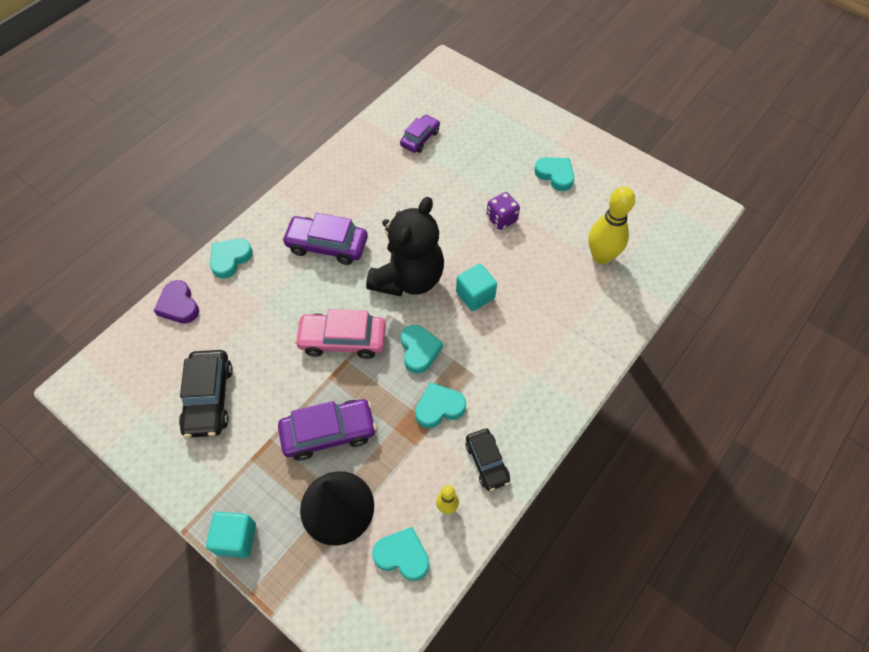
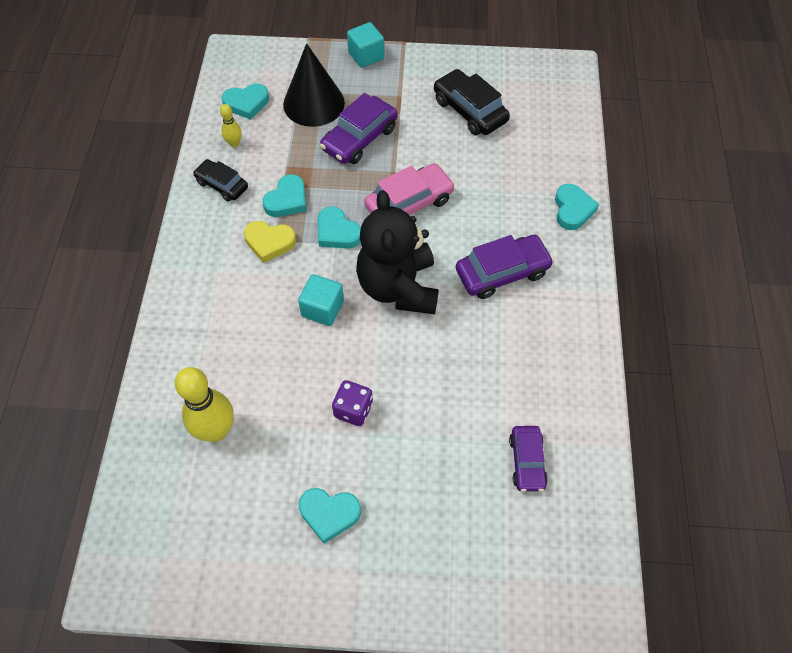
camera: 145 degrees right, 0 degrees up
purple heart [154,280,199,324] -> none
none -> yellow heart [244,221,296,263]

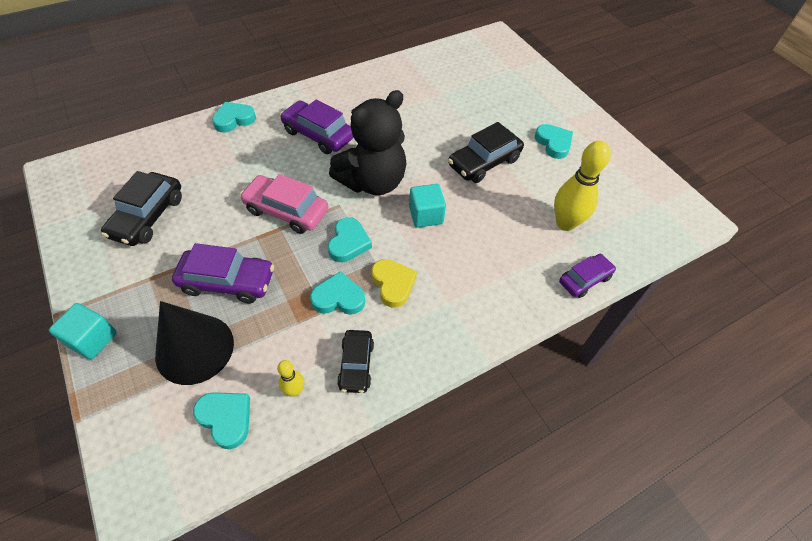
camera: 125 degrees left, 5 degrees down
purple dice [332,380,373,426] -> black car [448,122,524,183]
purple car [509,426,548,492] -> purple car moved to [559,254,616,298]

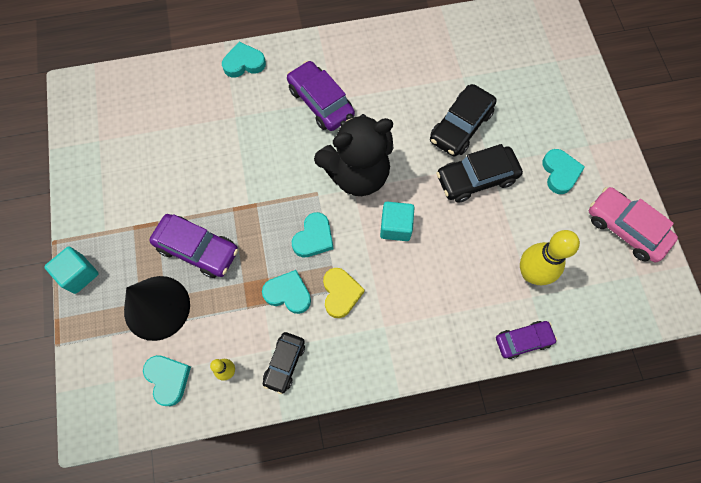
camera: 20 degrees right, 15 degrees up
black car [101,171,182,246] -> black car moved to [430,84,497,157]
pink car [240,174,329,234] -> pink car moved to [589,187,678,262]

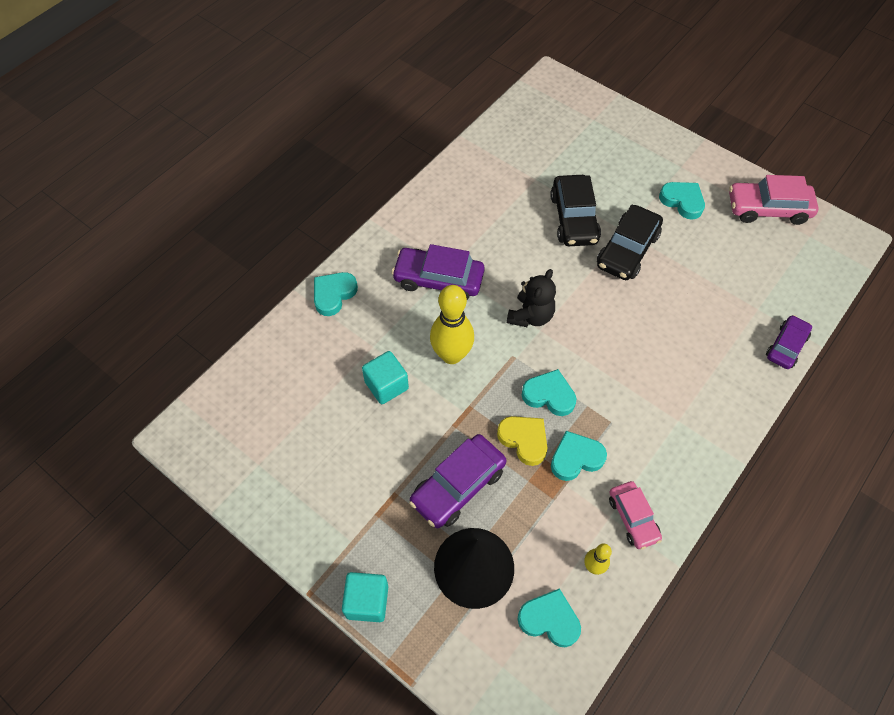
camera: 40 degrees left, 10 degrees down
purple car [149,214,238,278] -> purple car turned 150 degrees clockwise [409,434,506,528]
black car [263,332,305,394] -> pink car [609,481,662,549]
turquoise heart [292,212,333,257] -> turquoise heart turned 60 degrees counterclockwise [522,369,576,416]
black teddy bear [314,114,393,196] -> black teddy bear [506,269,556,327], size x0.57
yellow heart [323,268,365,318] -> yellow heart moved to [497,416,547,466]
turquoise cube [380,202,415,241] -> turquoise cube moved to [362,351,409,404]
yellow bowling pin [520,230,580,285] -> yellow bowling pin moved to [430,285,474,364]

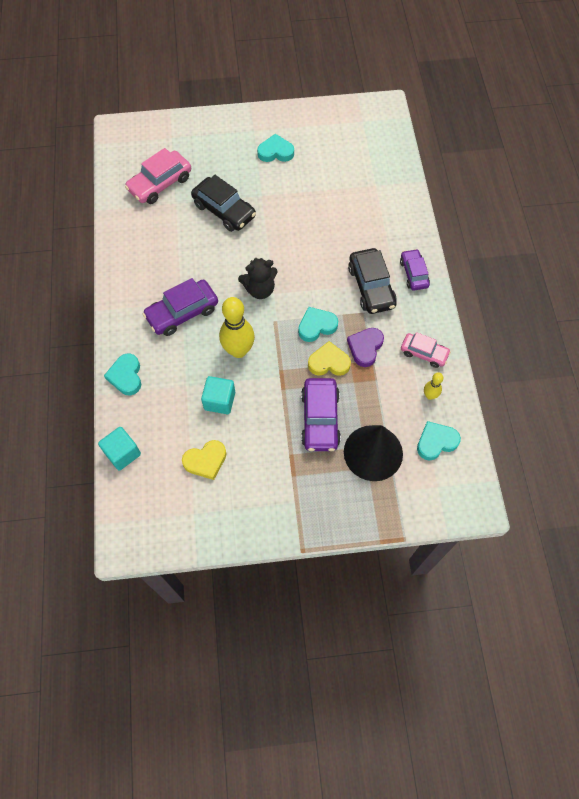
camera: 45 degrees left, 5 degrees up
turquoise cube [342,572,388,622] -> turquoise cube moved to [98,427,141,471]
black teddy bear [506,269,556,327] -> black teddy bear turned 90 degrees clockwise [238,258,277,299]
turquoise heart [551,431,607,481] -> purple heart [347,328,384,367]
black car [597,205,663,280] -> black car moved to [348,248,397,314]
pink car [729,175,818,225] -> pink car moved to [125,148,191,204]
purple car [766,315,812,369] -> purple car moved to [400,249,430,290]
none -> yellow heart [182,440,226,480]

